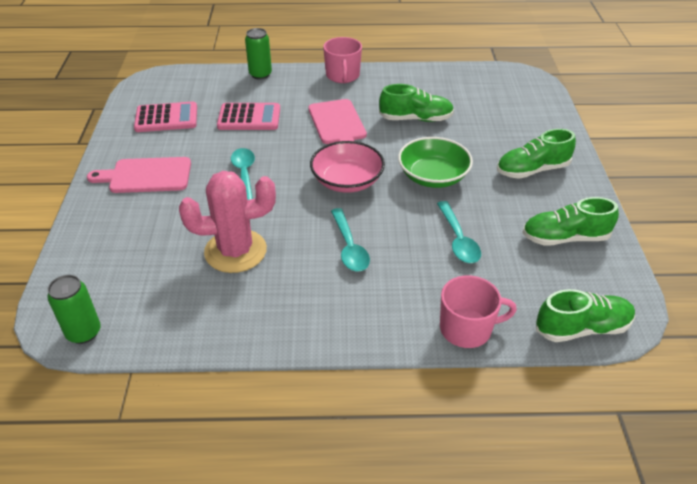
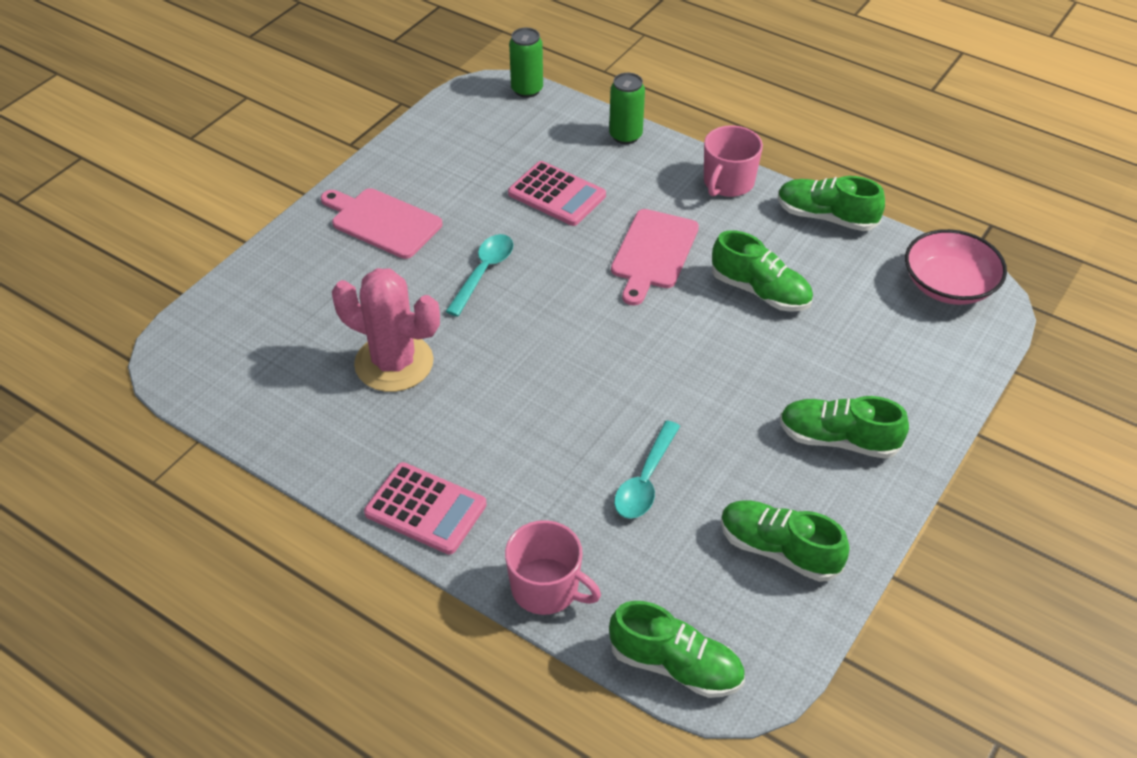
camera: 35 degrees right, 5 degrees up
green can [47,275,101,344] -> green can moved to [509,28,543,98]
pink calculator [134,102,197,132] -> pink calculator moved to [364,462,487,555]
pink bowl [310,141,385,193] -> pink bowl moved to [905,229,1007,305]
turquoise spoon [331,208,370,271] -> none
green bowl [398,137,473,188] -> none
none -> green shoe [778,176,885,231]

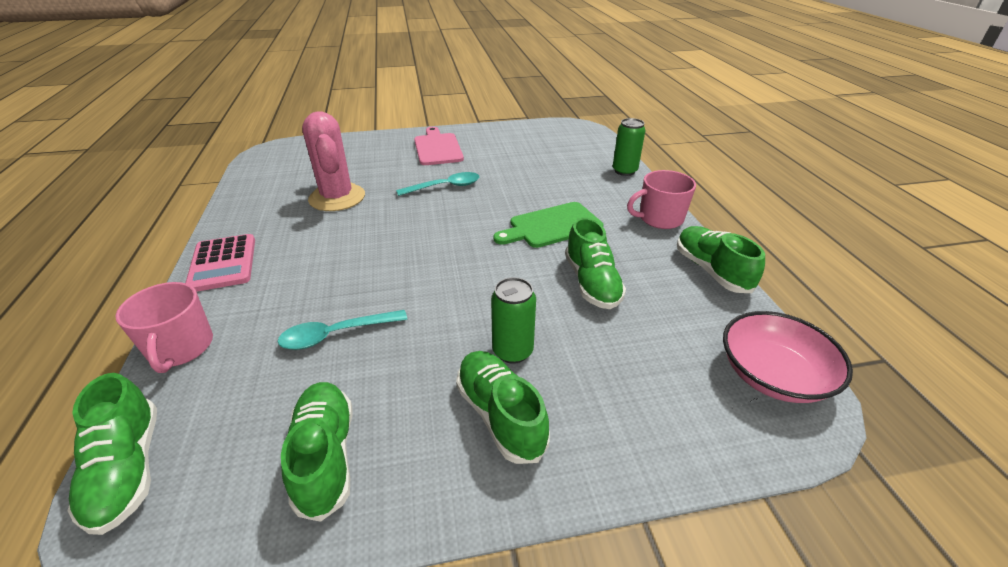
camera: 45 degrees right, 10 degrees down
pink calculator [508,161,606,226] -> none
green can [509,28,543,98] -> green can moved to [491,277,536,364]
pink cutting board [611,209,699,306] -> green cutting board [493,202,603,248]

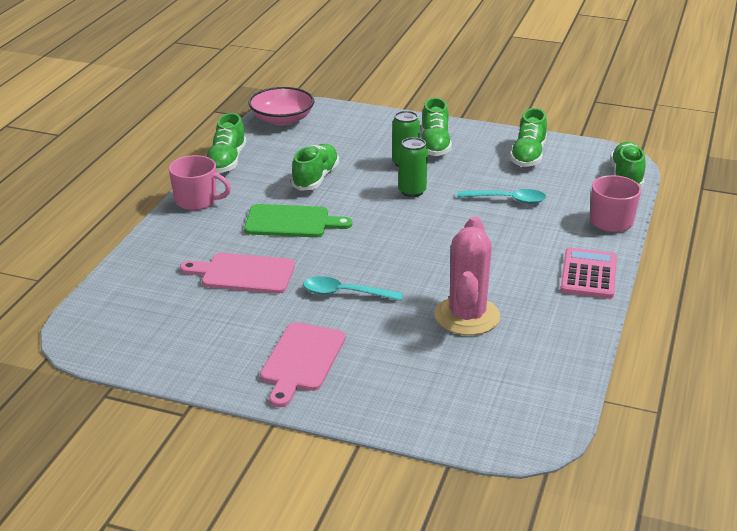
camera: 150 degrees left, 5 degrees down
green can [613,118,645,176] -> green can moved to [399,137,428,197]
none -> pink cutting board [180,253,295,294]

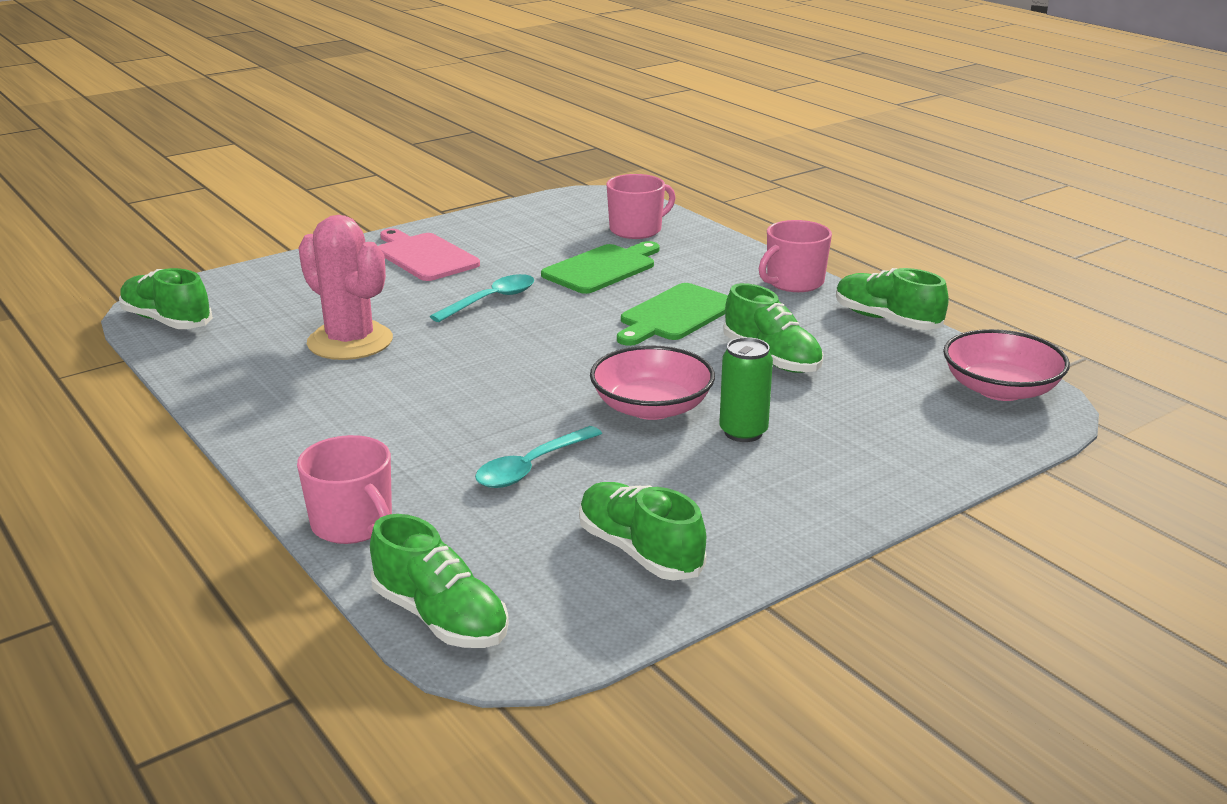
camera: 125 degrees right, 5 degrees down
pink cutting board [180,253,295,294] -> green cutting board [541,241,660,294]
green can [399,137,428,197] -> pink bowl [590,345,715,420]
green shoe [421,98,452,156] -> green shoe moved to [119,268,213,329]
pink calculator [560,248,617,299] -> none
none -> pink mug [606,174,675,239]

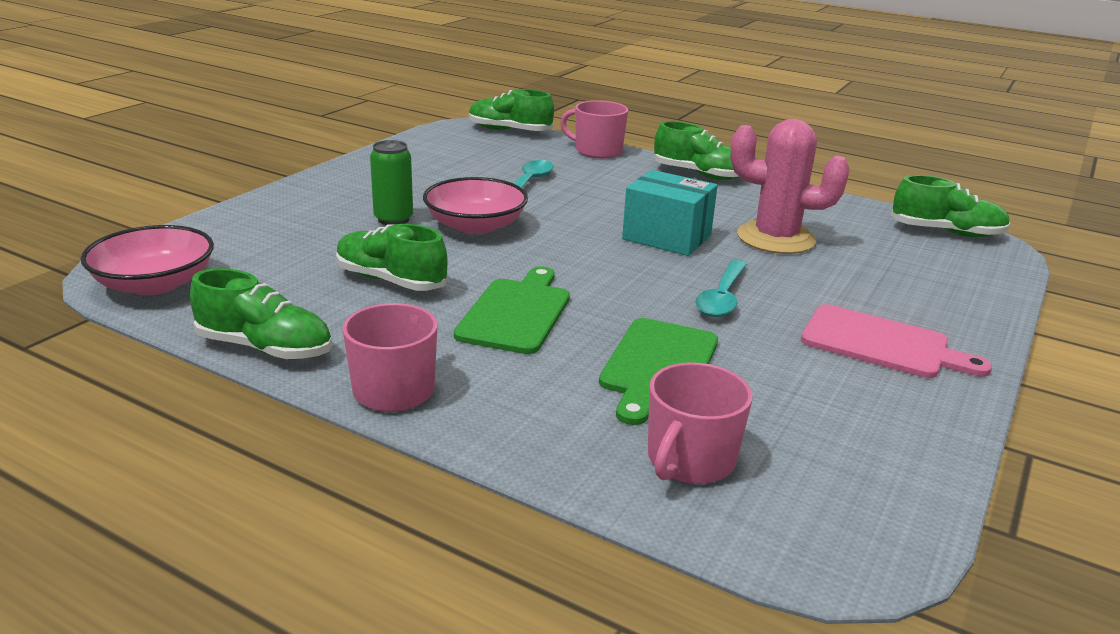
camera: 155 degrees right, 0 degrees up
green shoe [579,482,707,581] -> green shoe moved to [654,121,739,180]
none -> turquoise box [622,170,718,256]

